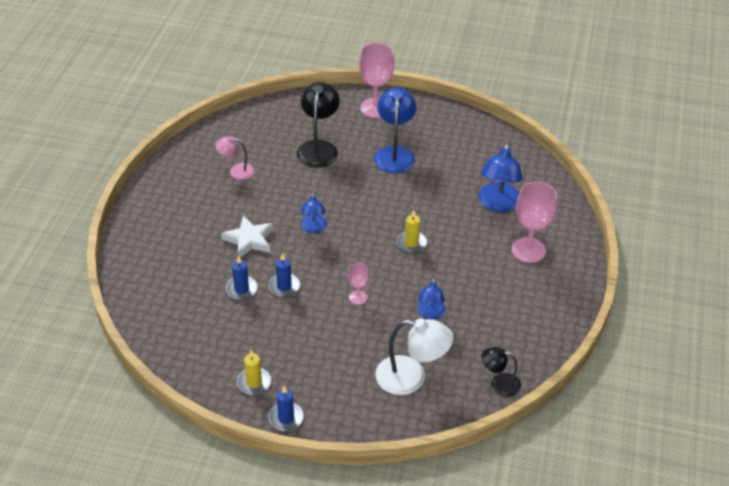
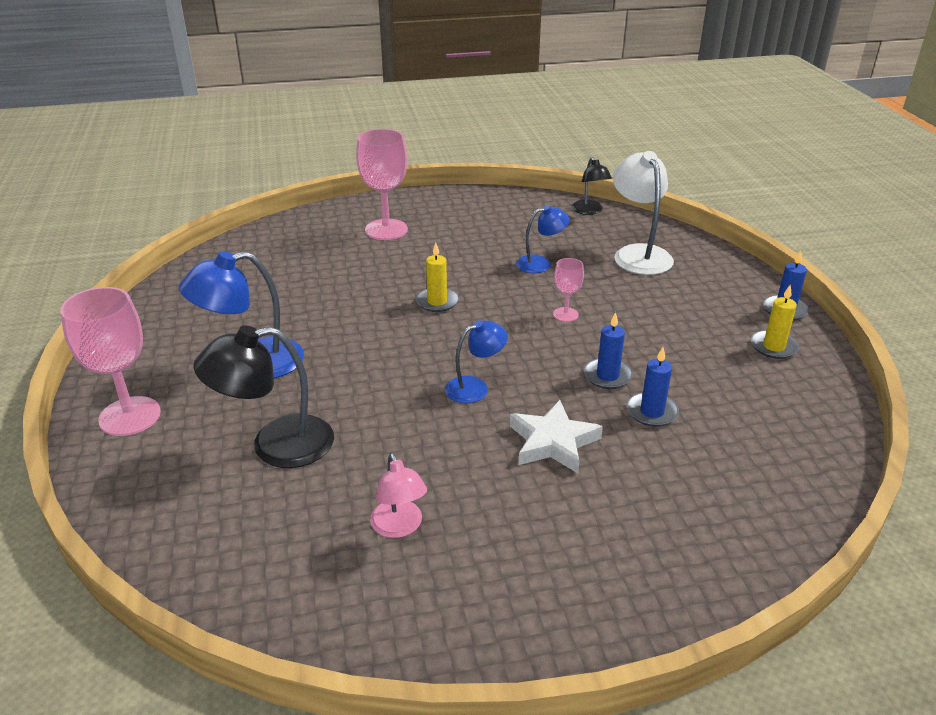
camera: 115 degrees left, 10 degrees down
blue lamp [479,142,523,212] -> none

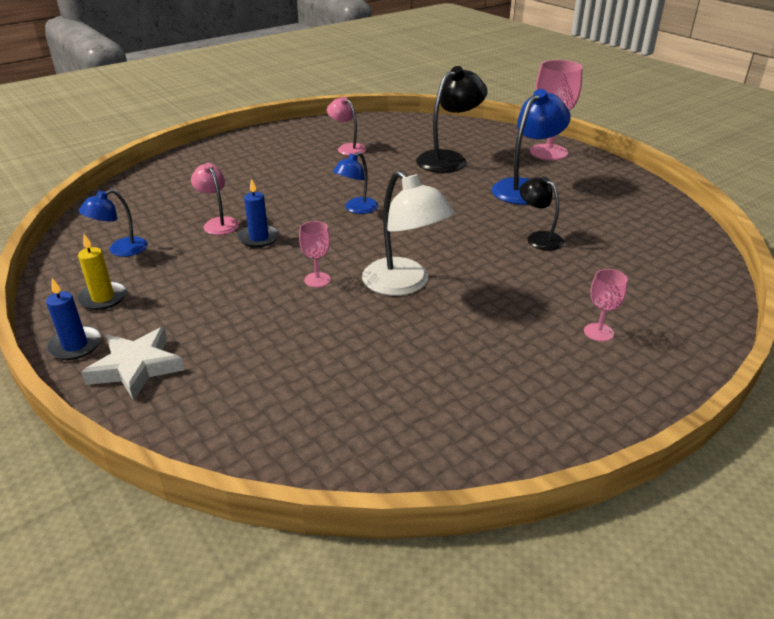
camera: 155 degrees right, 0 degrees up
pink goblet [356,129,408,240] -> pink goblet [584,269,628,342], size x0.51
yellow candle [416,243,459,312] -> none
white star [510,400,603,473] -> white star moved to [81,327,184,401]
blue lamp [516,205,570,273] -> blue lamp moved to [79,189,148,257]
black lamp [571,157,612,215] -> black lamp moved to [520,176,564,251]
white lamp [613,151,674,275] -> white lamp moved to [362,170,455,296]
blue candle [627,347,679,427] -> pink lamp [191,163,239,235]

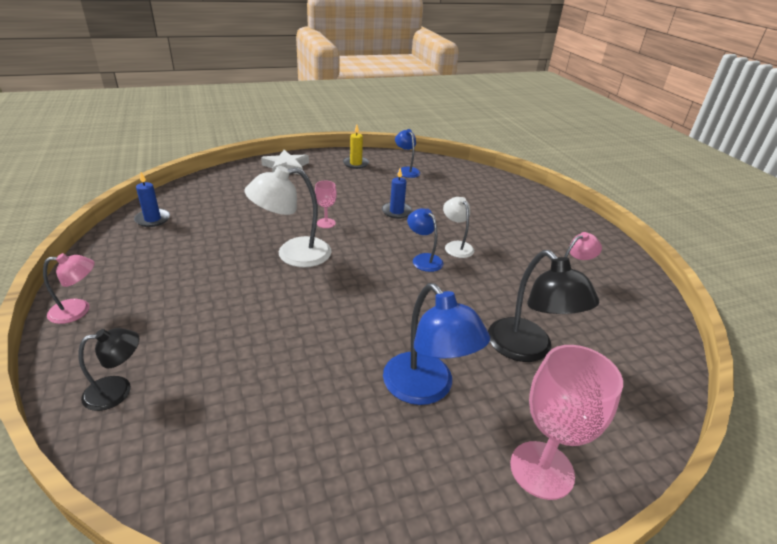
camera: 105 degrees right, 0 degrees up
blue candle [46,278,101,360] -> blue candle moved to [134,172,170,227]
pink lamp [191,163,239,235] -> pink lamp moved to [43,253,95,324]
black lamp [520,176,564,251] -> black lamp moved to [78,328,140,411]
pink goblet [584,269,628,342] -> none
none -> white lamp [443,197,474,258]

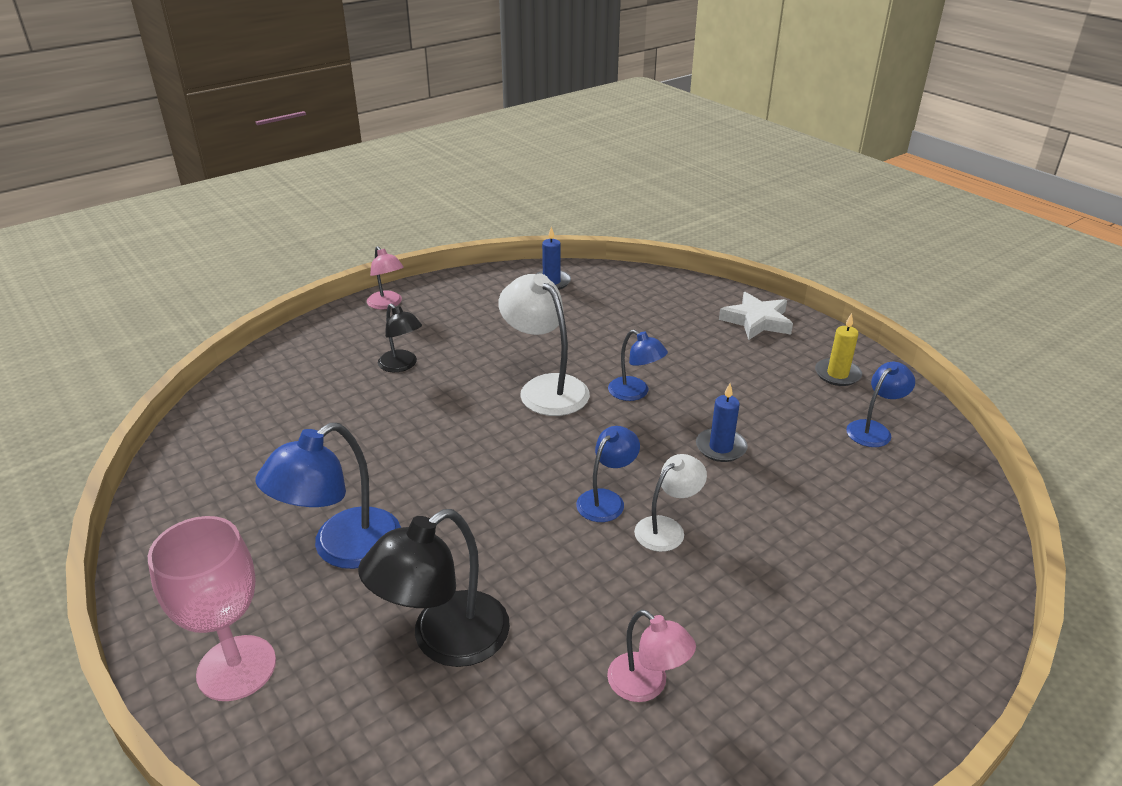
camera: 75 degrees right, 0 degrees up
black lamp [78,328,140,411] -> black lamp moved to [378,304,422,372]
pink goblet [315,181,337,228] -> blue lamp [608,330,668,401]

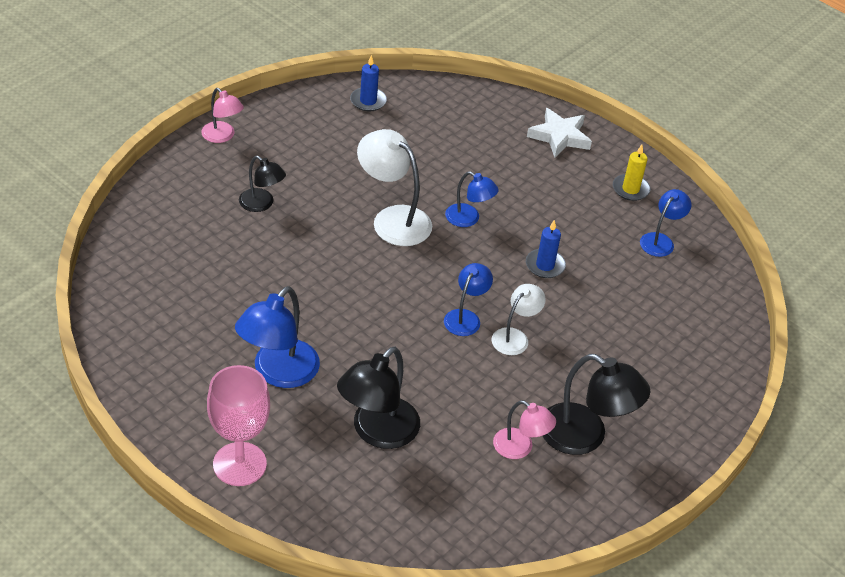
camera: 15 degrees left, 10 degrees up
none -> black lamp [543,354,651,455]

